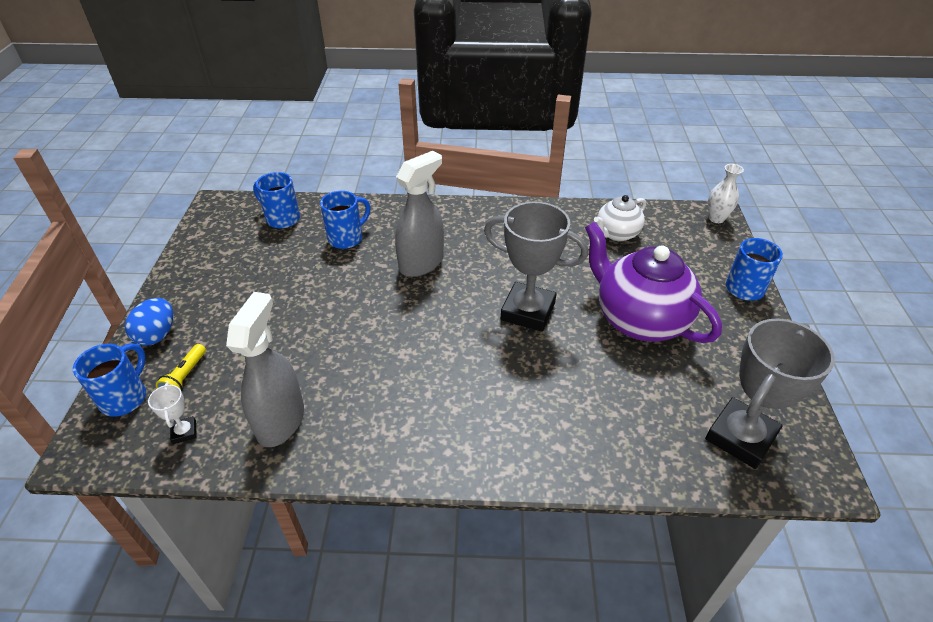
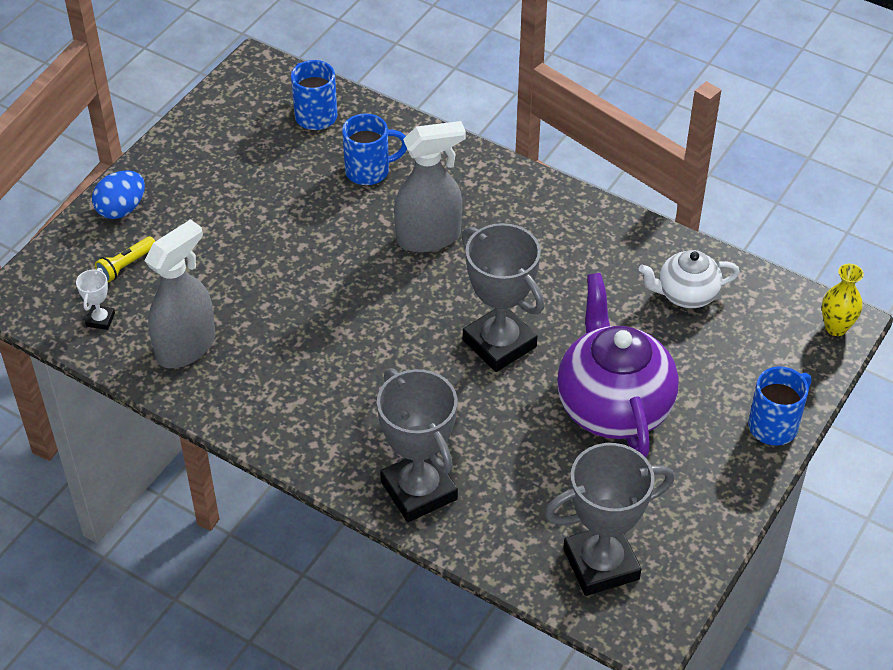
camera: 30 degrees right, 5 degrees up
blue mug [73,343,146,417] -> none
white vase [708,164,744,223] -> yellow vase [822,264,864,336]
none -> grey trophy [377,368,458,522]

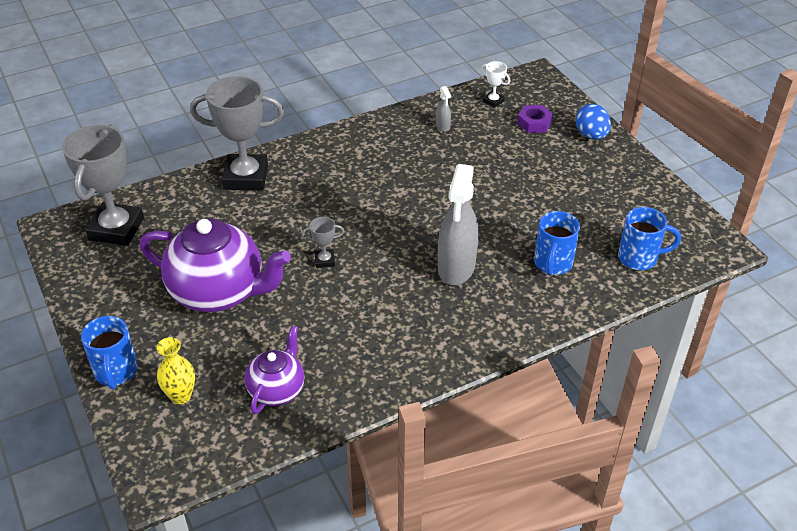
camera: 120 degrees right, 5 degrees down
yellow flashlight [95,236,155,282] -> purple nut [517,105,553,133]
grey spray bottle [145,219,215,368] -> grey spray bottle [436,86,451,132], size x0.42
grey trophy [462,223,544,372] -> grey trophy [301,217,344,268], size x0.43
white teapot [639,250,740,308] -> purple teapot [245,326,304,414]
yellow vase [822,264,864,336] -> yellow vase moved to [156,337,195,404]

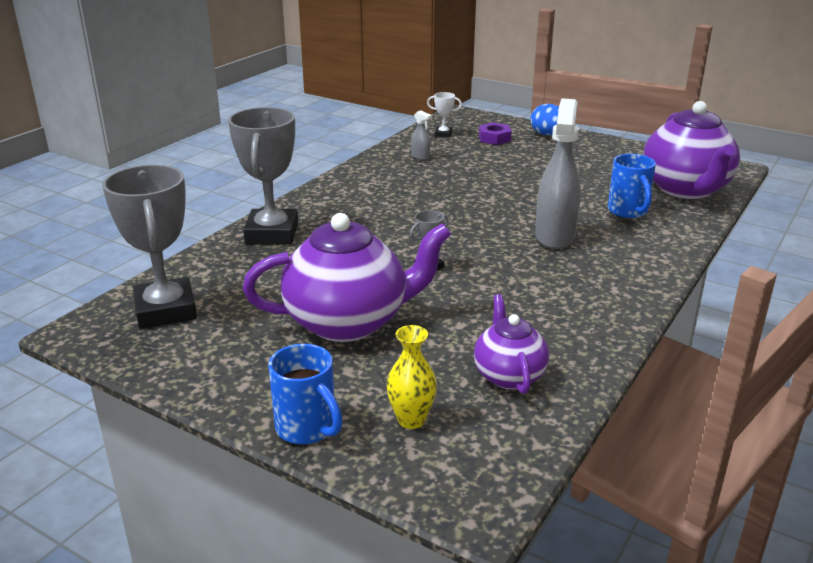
camera: 30 degrees left, 15 degrees down
grey trophy [190,76,284,190] -> grey trophy turned 60 degrees counterclockwise [228,107,298,244]
grey spray bottle [438,164,479,285] -> grey spray bottle turned 150 degrees counterclockwise [535,98,581,249]
blue mug [618,207,681,270] -> purple teapot [643,101,740,199]

